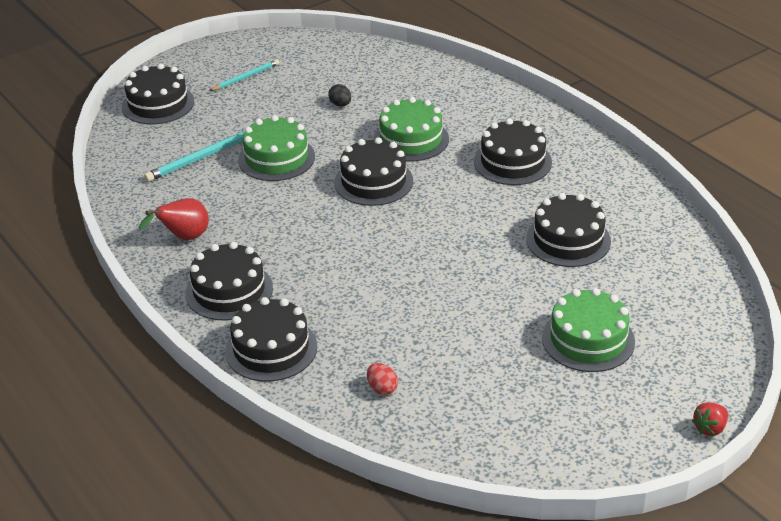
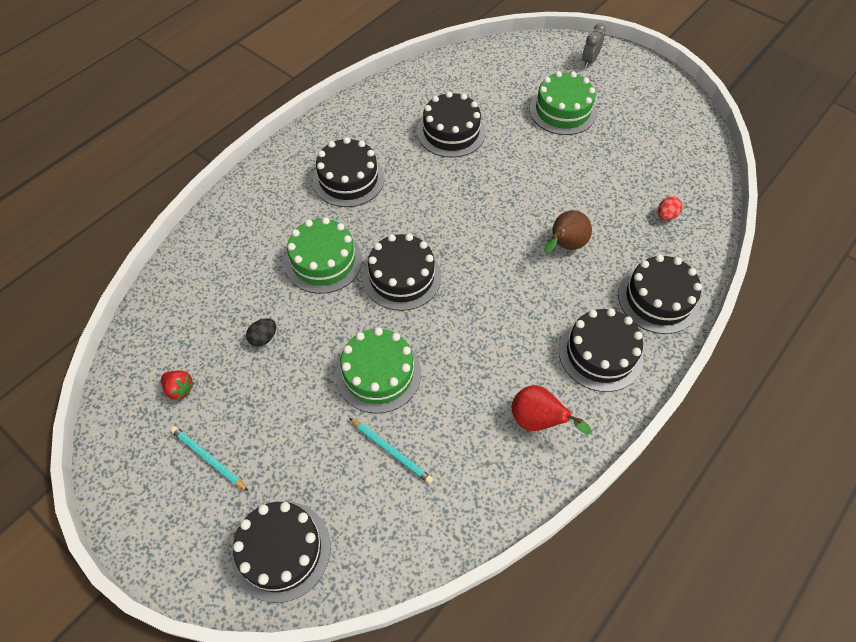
camera: 105 degrees left, 20 degrees up
turquoise pencil [144,131,245,182] -> turquoise pencil [349,418,433,484], size x0.66
red strawberry [692,402,728,436] -> red strawberry moved to [161,370,194,401]
none -> brown pear [544,210,592,254]
none -> grey clock [582,23,606,68]

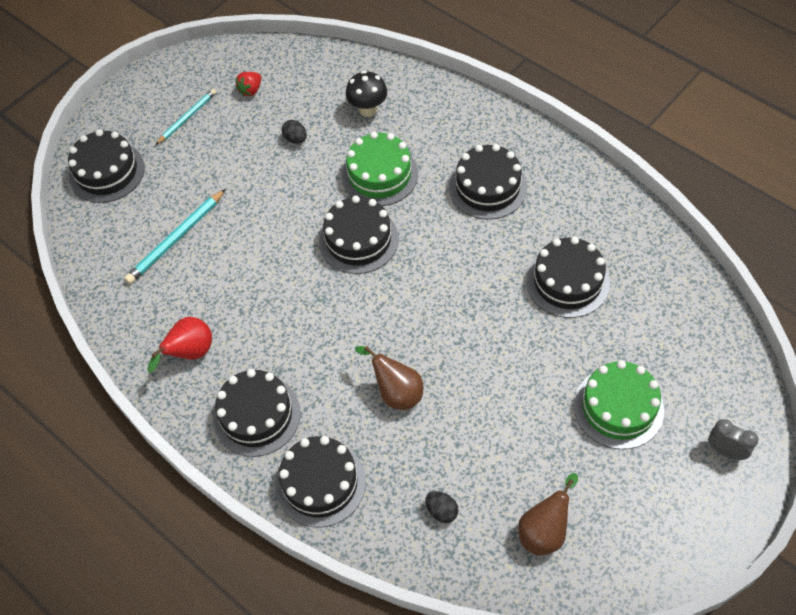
camera: 95 degrees right, 0 degrees up
green cake [336,327,421,413] -> none
turquoise pencil [349,418,433,484] -> turquoise pencil [124,189,226,284], size x1.51
red egg [658,196,682,221] -> black egg [425,491,459,523]
none -> black mushroom [346,71,387,117]
none -> brown pear [518,473,578,556]

